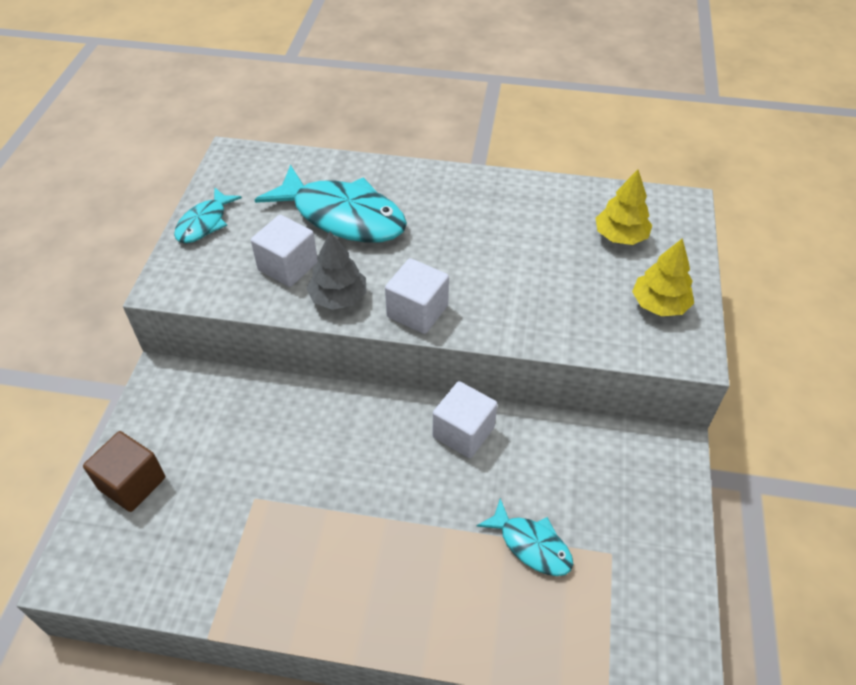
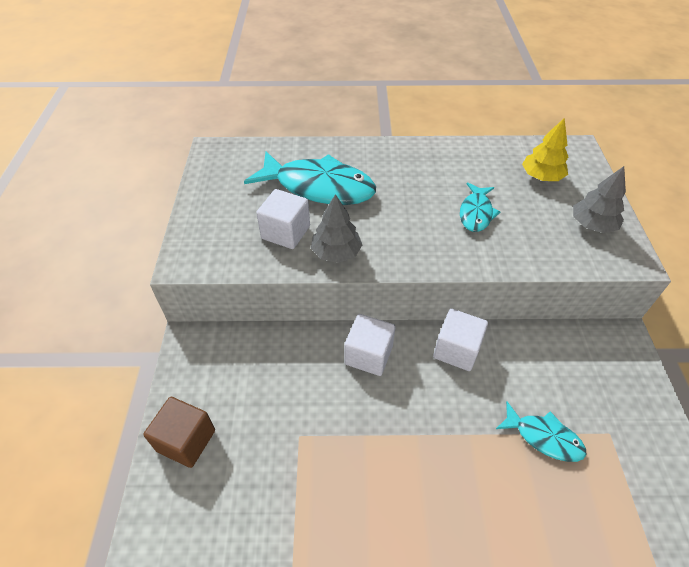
camera: 10 degrees left, 0 degrees up
turquoise fish [174,188,242,243] -> turquoise fish moved to [460,183,500,232]
white cube [385,258,449,334] -> white cube moved to [345,314,395,376]
yellow tree [632,238,694,316] -> grey tree [573,166,626,233]

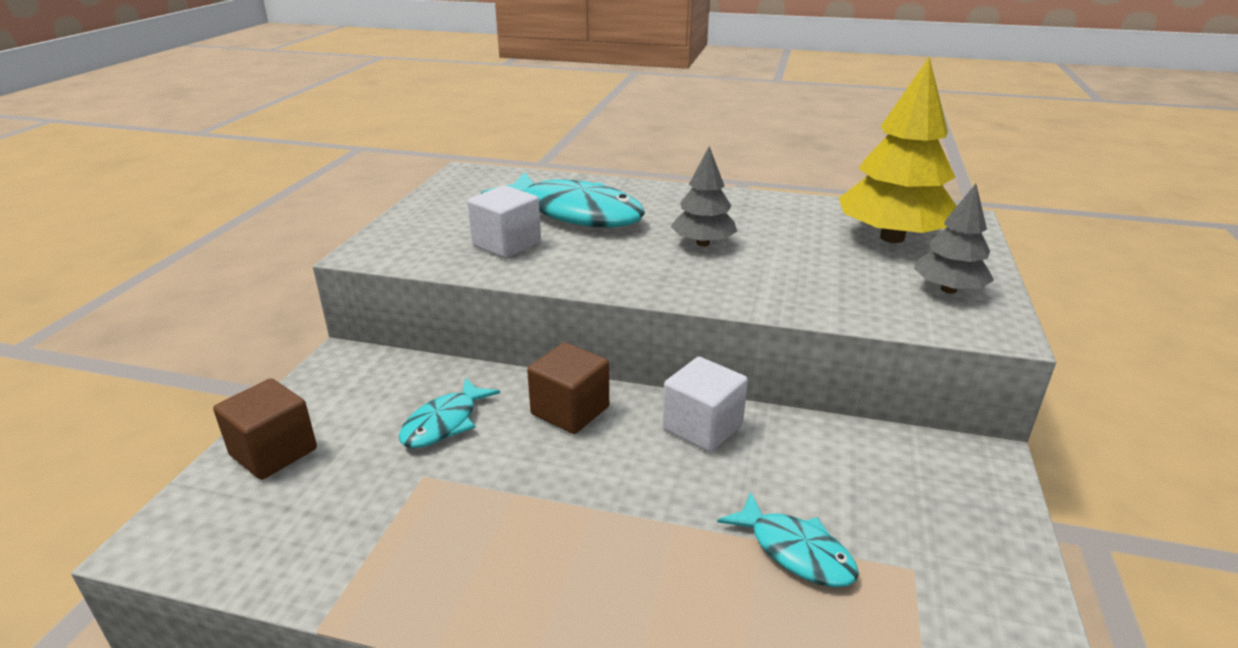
camera: 15 degrees right, 20 degrees down
grey tree [311,194,362,263] -> grey tree moved to [670,146,737,246]
white cube [345,314,395,376] -> brown cube [527,342,609,434]
turquoise fish [460,183,500,232] -> turquoise fish moved to [399,378,500,448]
yellow tree [522,118,568,181] -> yellow tree [839,57,957,243], size x1.77

